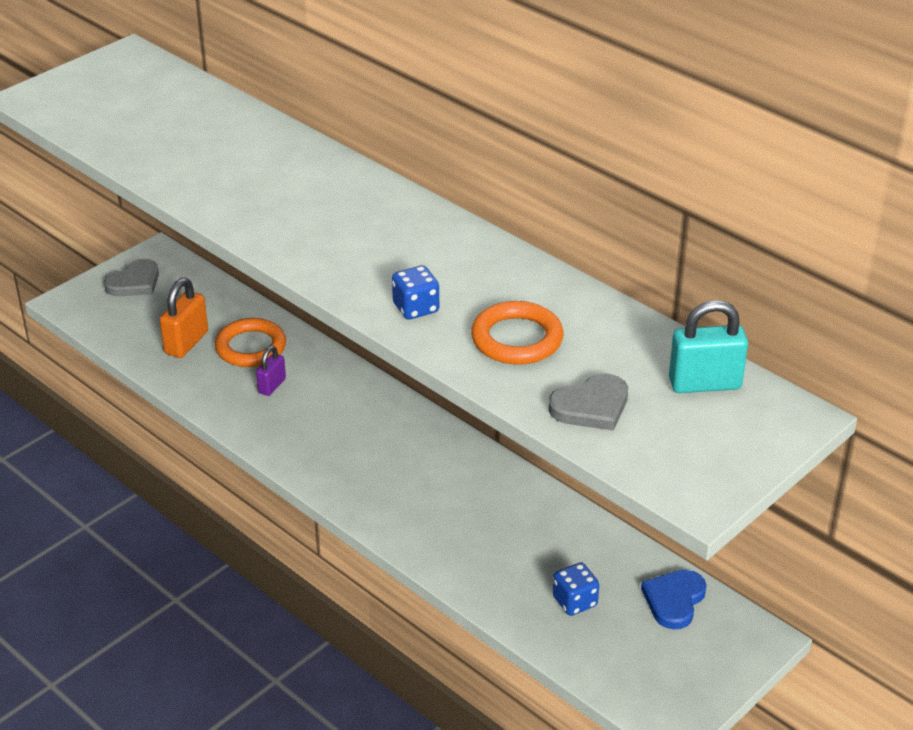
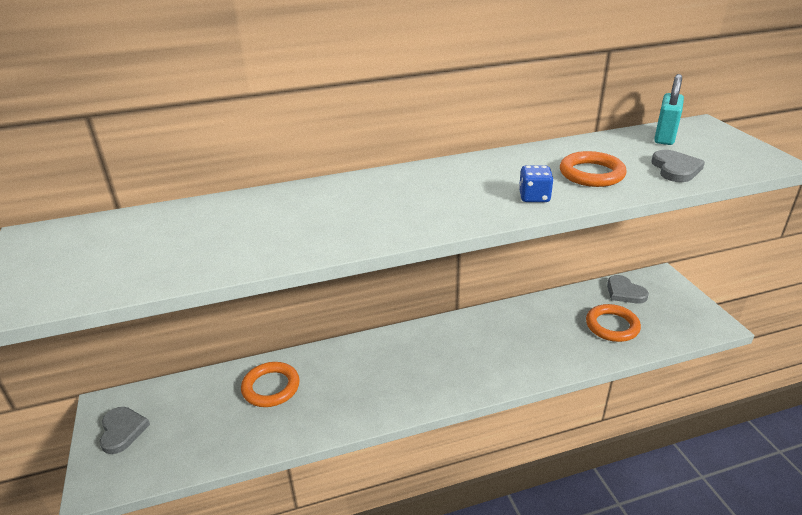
camera: 60 degrees left, 5 degrees down
orange padlock [159,278,208,358] -> none
purple padlock [256,346,286,396] -> none
blue dice [553,562,599,616] -> orange ring [586,304,641,342]
blue heart [641,570,706,630] -> grey heart [607,275,649,304]

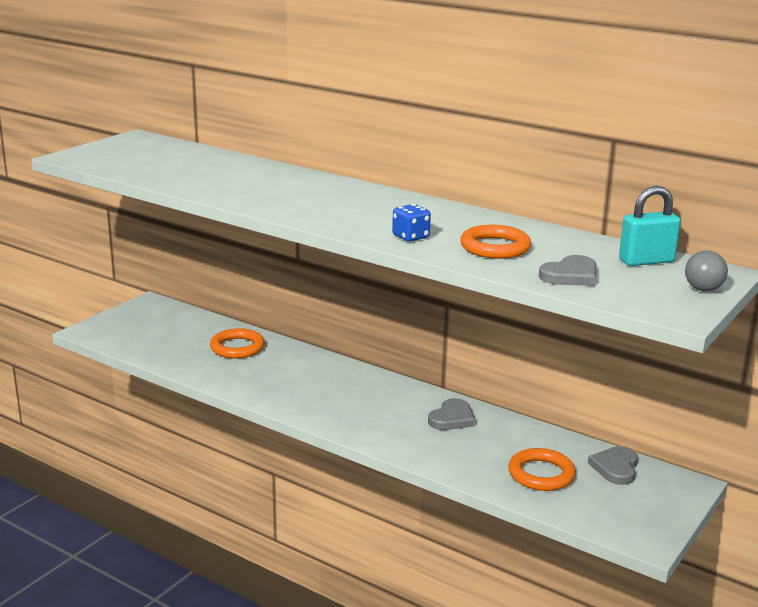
camera: 50 degrees right, 10 degrees down
grey heart [99,407,150,454] -> grey heart moved to [428,398,475,430]
none -> grey ball [685,250,728,292]

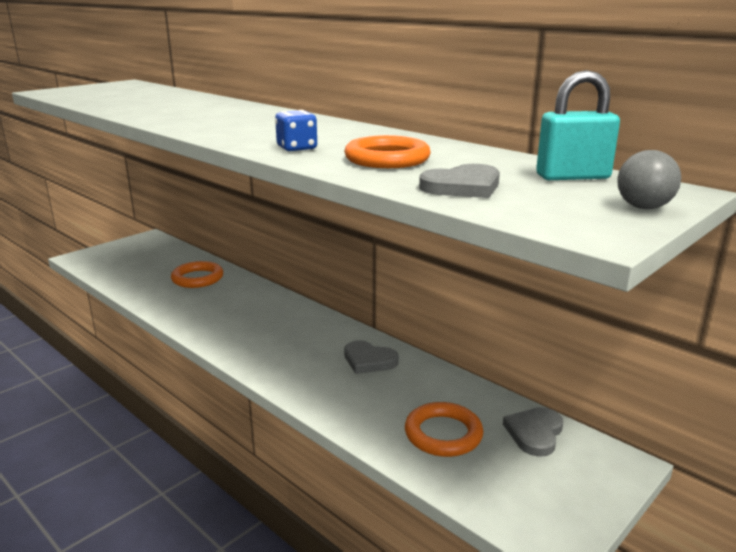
camera: 10 degrees right, 0 degrees up
grey heart [428,398,475,430] -> grey heart turned 75 degrees clockwise [344,340,399,374]

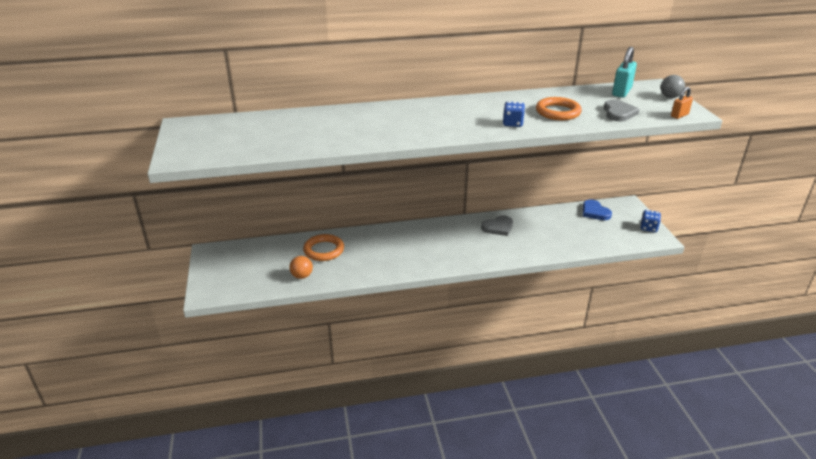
camera: 55 degrees left, 10 degrees up
orange ring [405,402,484,457] -> none
grey heart [503,407,563,457] -> blue heart [583,200,612,220]
none -> orange ball [289,256,313,279]
none -> blue dice [640,210,661,232]
none -> orange padlock [671,87,693,119]

